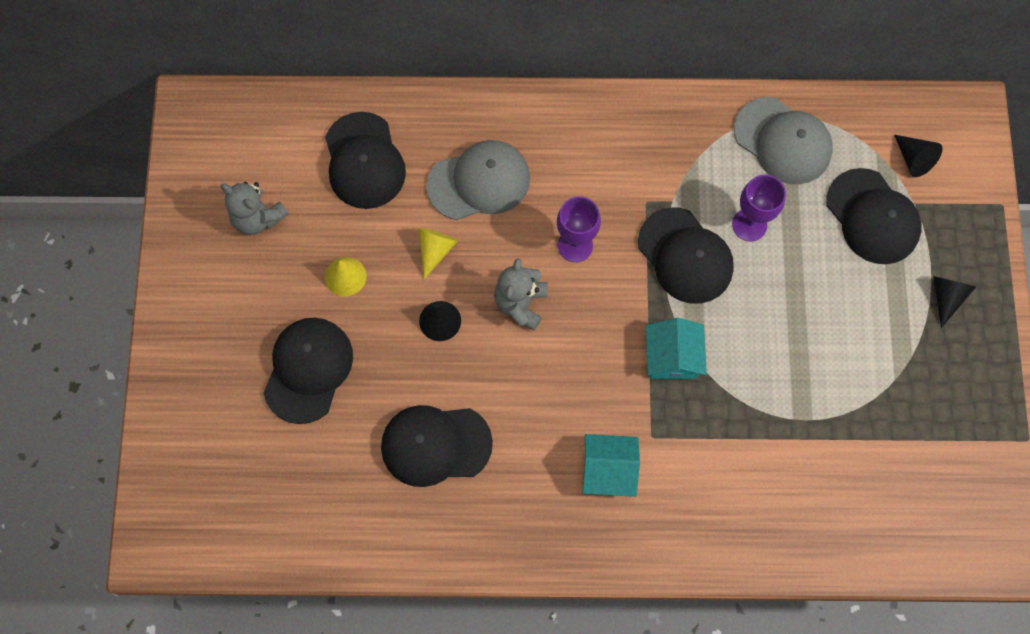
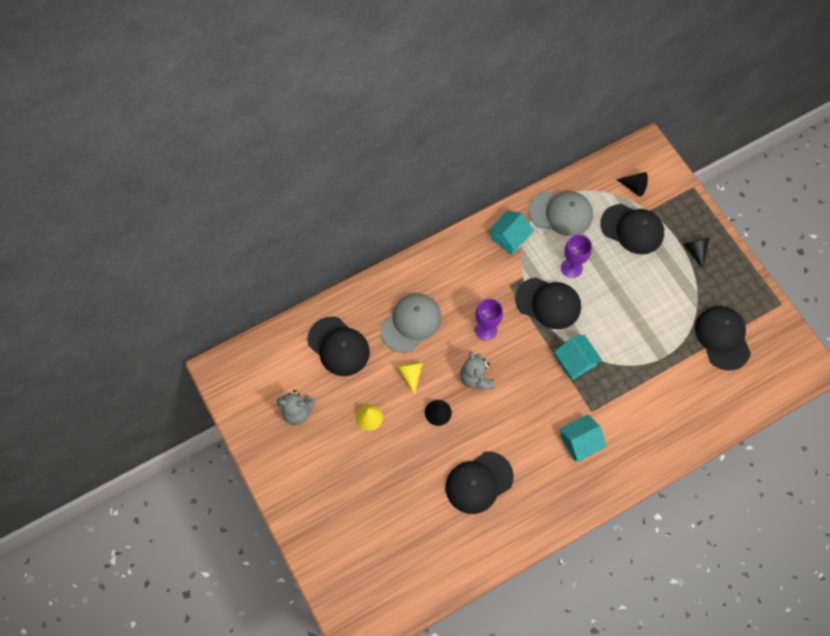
camera: 30 degrees left, 5 degrees down
black cap [263,318,353,424] -> black cap moved to [695,306,751,371]
none -> turquoise house [488,210,534,255]

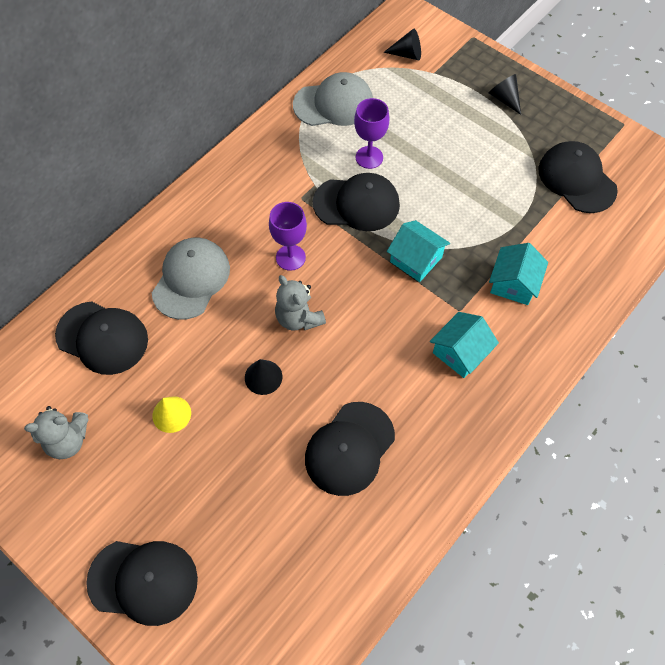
camera: 20 degrees left, 5 degrees down
yellow cone [396,362,423,395] -> none
turquoise house [488,210,534,255] -> turquoise house moved to [489,243,548,305]
black cap [601,204,664,254] -> black cap moved to [86,541,198,626]

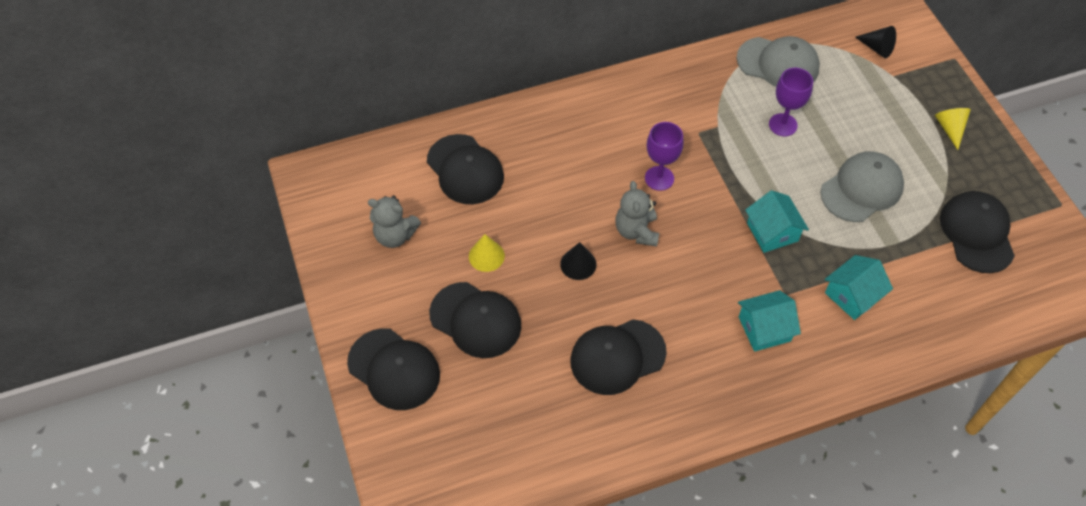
camera: 30 degrees right, 5 degrees down
grey cap [152,238,230,320] -> grey cap moved to [821,152,904,222]
black cap [313,173,400,231] -> black cap moved to [429,282,521,358]
black cone [489,74,521,115] -> yellow cone [935,108,971,150]

